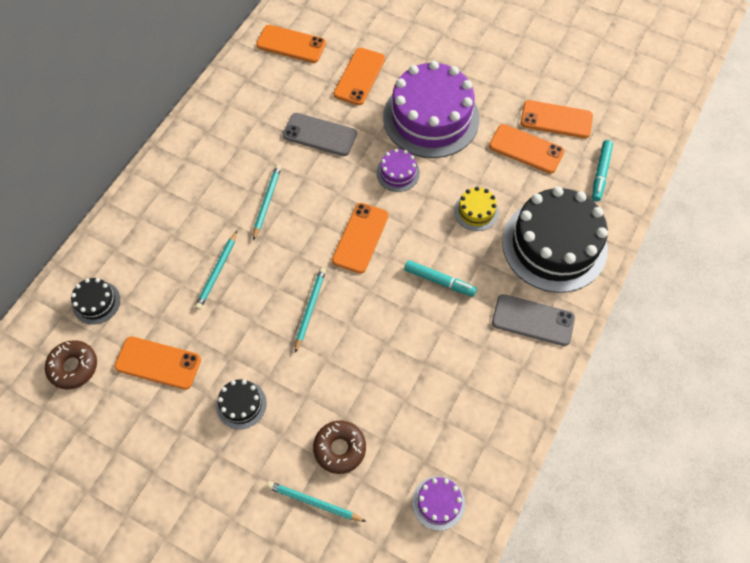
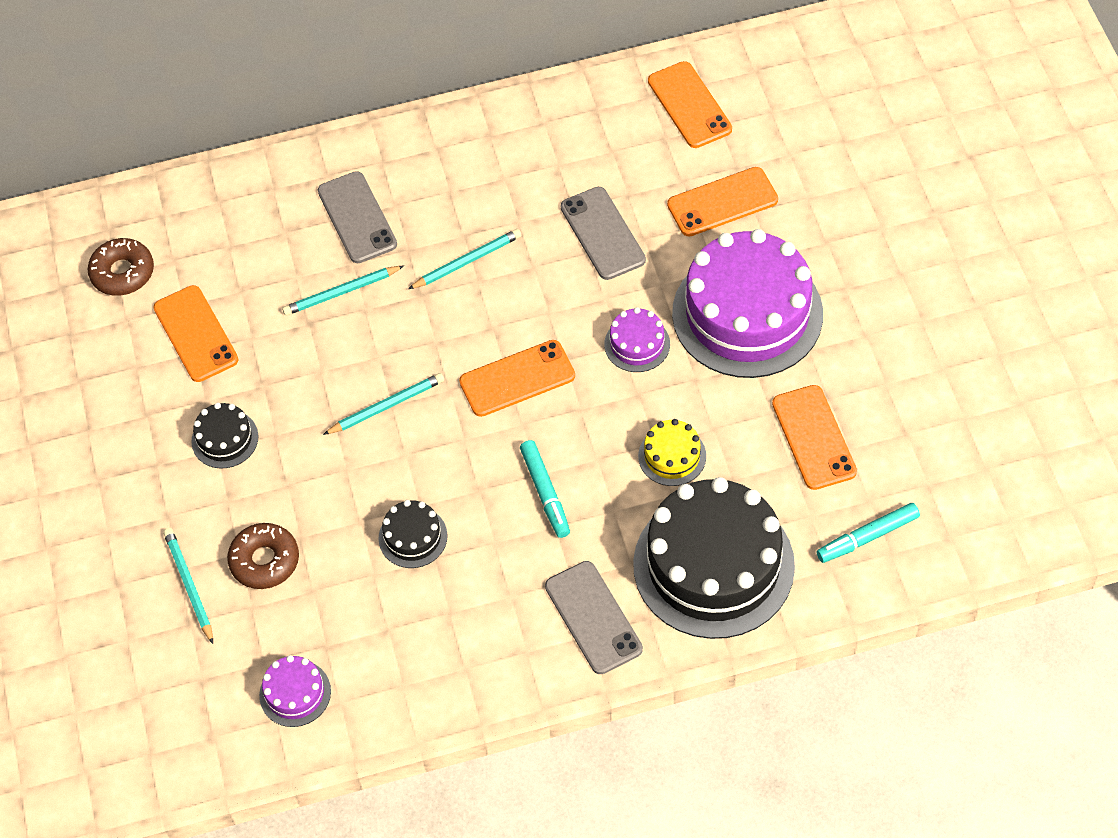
camera: 50 degrees right, 5 degrees down
black cake [71,278,120,325] -> black cake moved to [379,500,447,568]
orange phone [520,100,593,138] -> none
none -> grey phone [318,171,397,263]

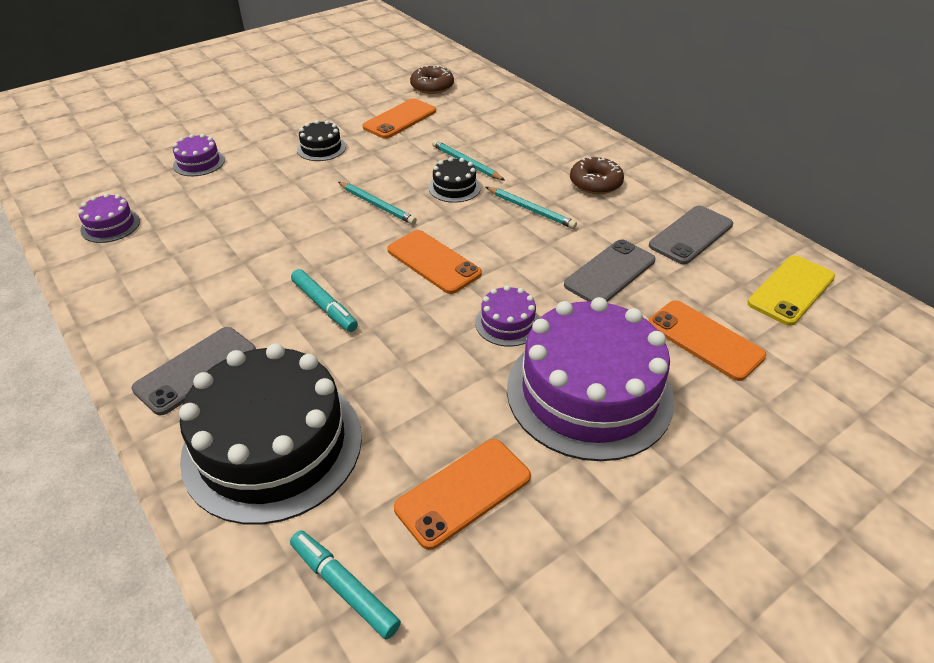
camera: 65 degrees right, 15 degrees down
turquoise pencil [163,528,213,644] -> purple cake [173,134,225,176]
brown donut [227,523,299,589] -> brown donut moved to [570,157,624,194]
grey phone [318,171,397,263] -> grey phone moved to [649,206,733,264]
black cake [379,500,447,568] -> black cake moved to [429,157,481,203]
turquoise marker [520,440,570,538] -> turquoise marker turned 90 degrees counterclockwise [291,269,358,332]
yellow cake [638,419,706,486] -> none
orange phone [648,61,732,148] -> yellow phone [747,255,835,326]

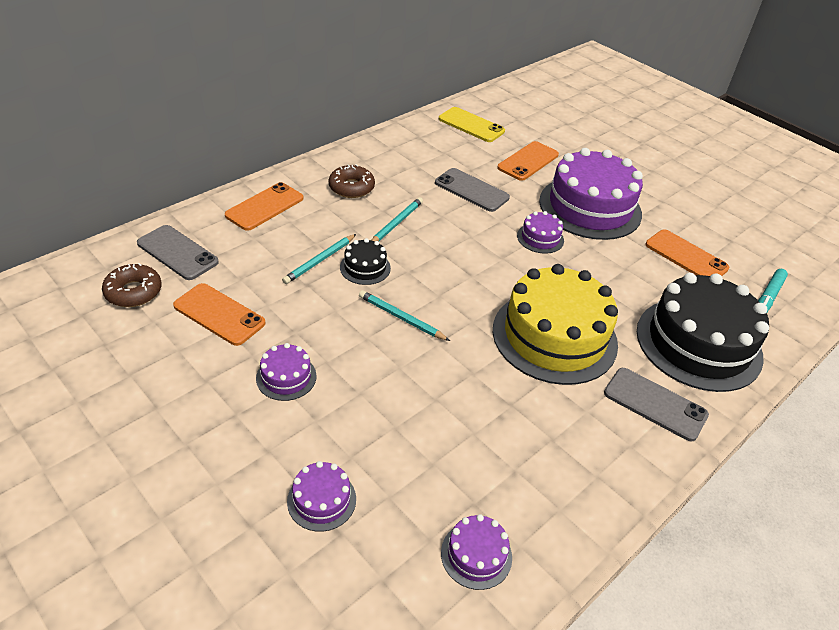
camera: 100 degrees left, 0 degrees up
turquoise marker [291,269,358,332] -> yellow cake [493,264,618,385]
black cake [297,120,346,161] -> purple cake [256,343,316,401]
turquoise pencil [338,182,417,225] -> turquoise pencil turned 90 degrees counterclockwise [359,290,450,341]
orange phone [387,230,482,294] -> orange phone moved to [225,182,304,231]
grey phone [649,206,733,264] -> grey phone moved to [137,225,219,280]

